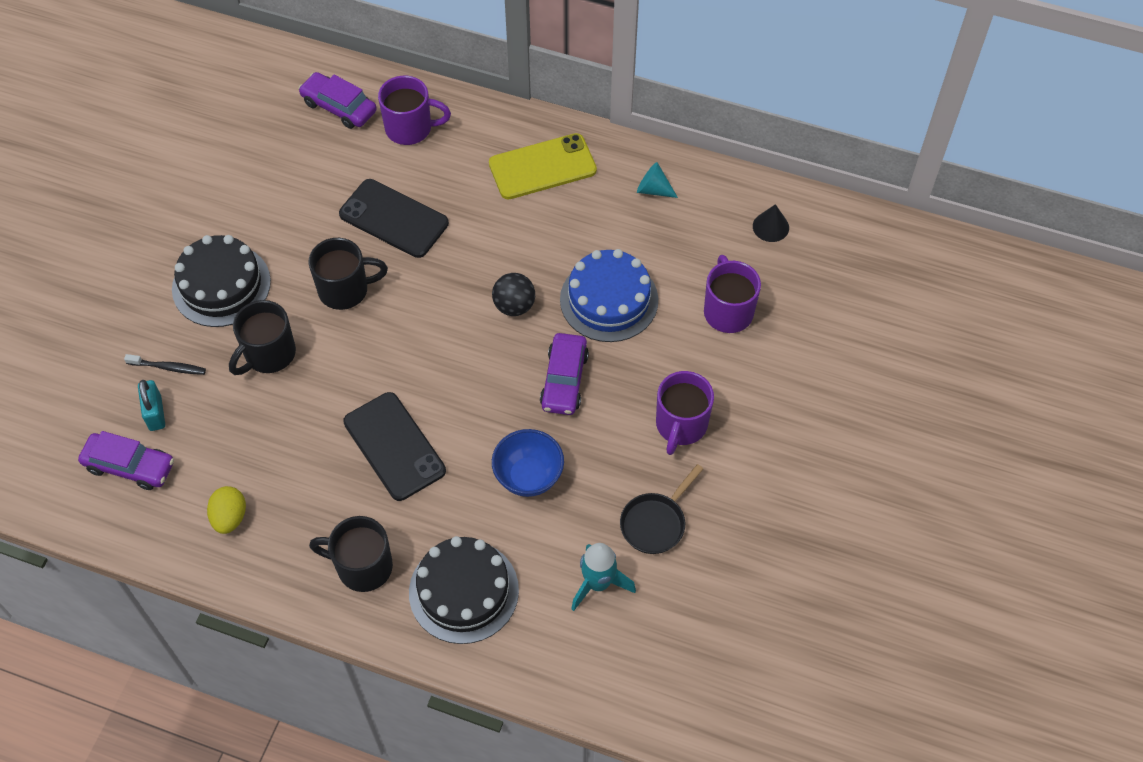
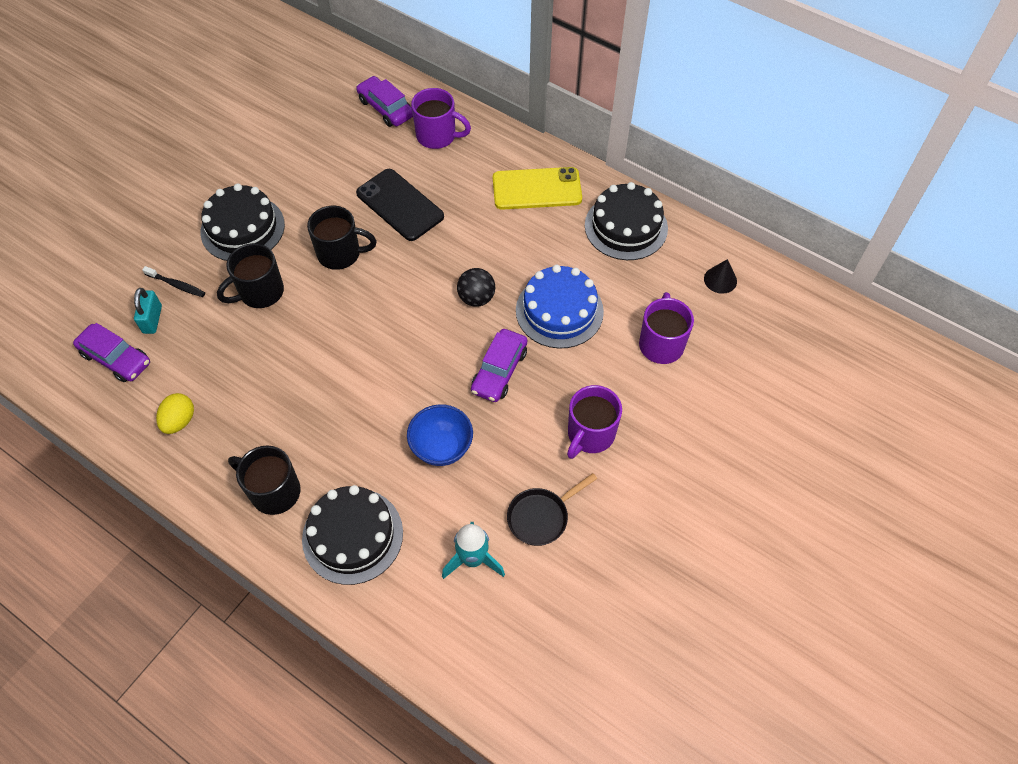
camera: 15 degrees right, 0 degrees up
black phone [343,392,446,501] -> none
turquoise cone [637,162,678,198] -> black cake [585,182,668,260]

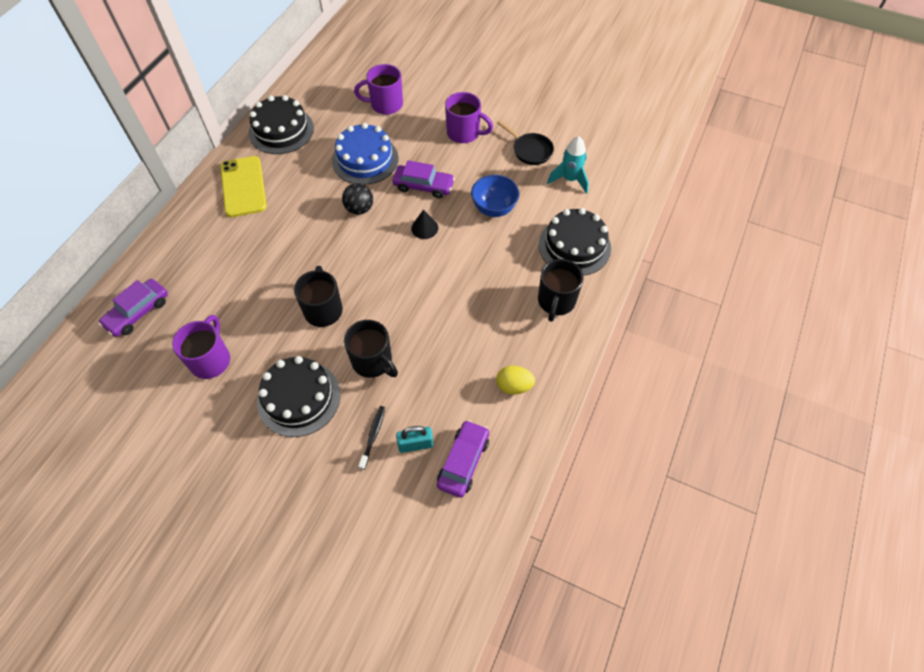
camera: 100 degrees left, 0 degrees up
black phone [356,169,444,241] -> none
purple mug [411,88,471,149] -> purple mug moved to [172,315,230,379]
black cone [704,259,737,294] -> black cone moved to [411,210,438,239]

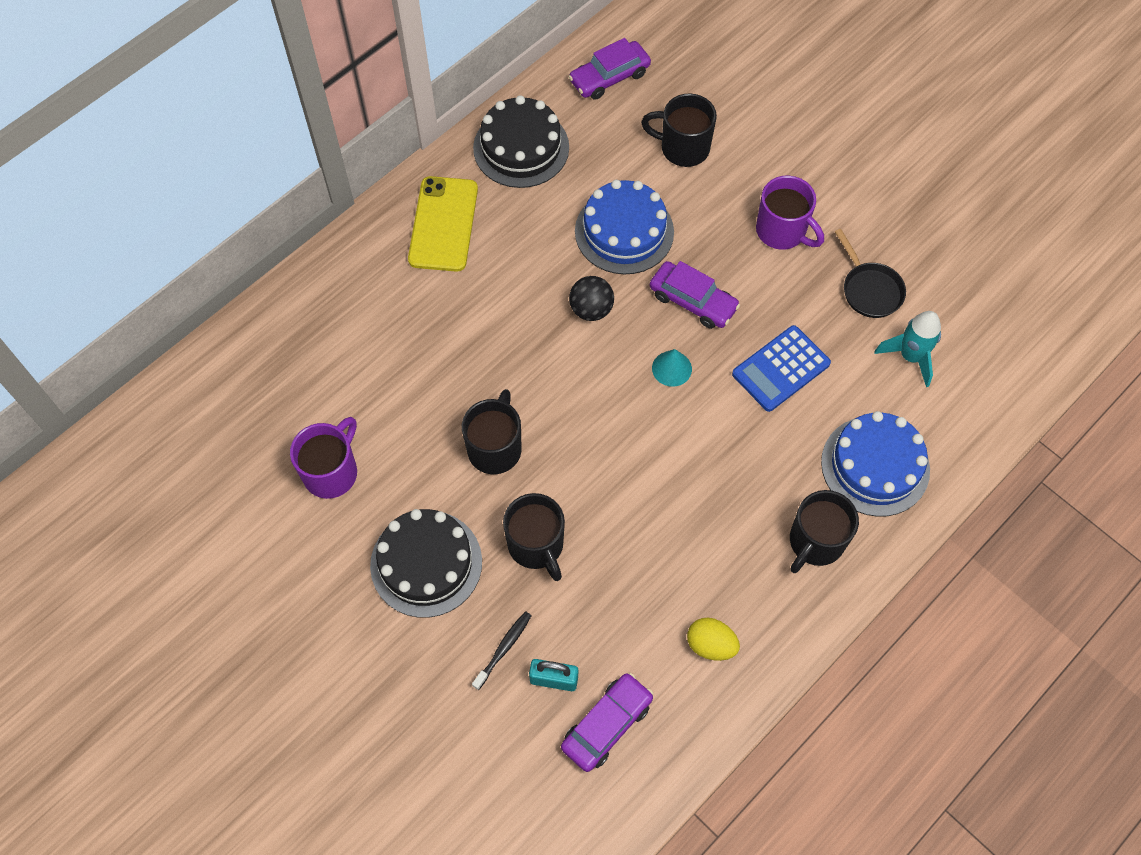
camera: 20 degrees right, 5 degrees up
purple car [98,279,168,337] -> purple car moved to [569,38,651,100]
purple mug [354,64,403,115] -> black mug [641,93,717,167]
black cone [411,210,438,239] -> turquoise cone [652,349,692,387]
blue bowl [471,175,519,217] -> blue calculator [732,325,831,412]
black cake [539,208,611,276] -> blue cake [821,411,930,517]

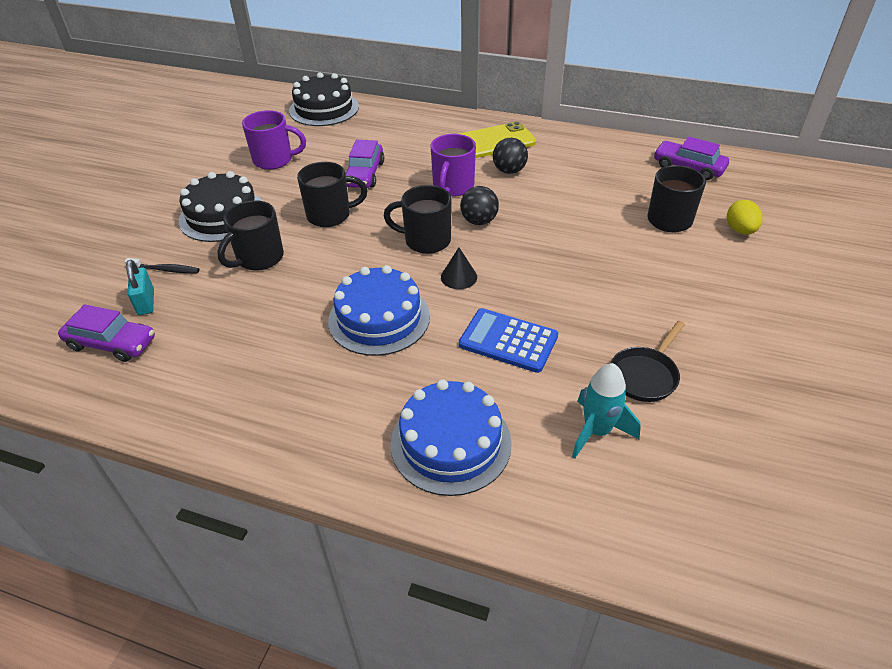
camera: 65 degrees right, 20 degrees down
black cake [473,95,569,188] -> black cake moved to [289,72,359,126]
blue cake [575,180,674,274] -> blue cake moved to [328,265,430,356]
purple car [650,261,740,329] -> purple car moved to [345,140,384,188]
turquoise cone [652,349,692,387] -> black cone [441,247,477,289]
yellow egg [687,618,740,661] -> yellow egg moved to [727,200,762,235]
purple mug [756,176,824,250] -> purple mug moved to [431,134,476,197]
black mug [790,490,859,573] -> black mug moved to [384,185,452,254]
none -> black ball [493,138,528,174]

